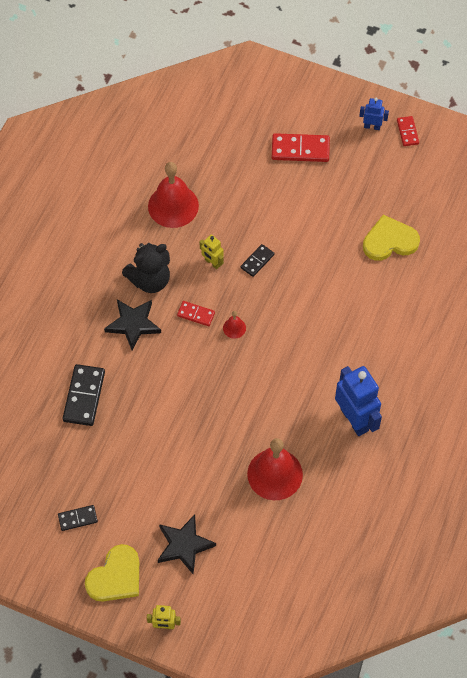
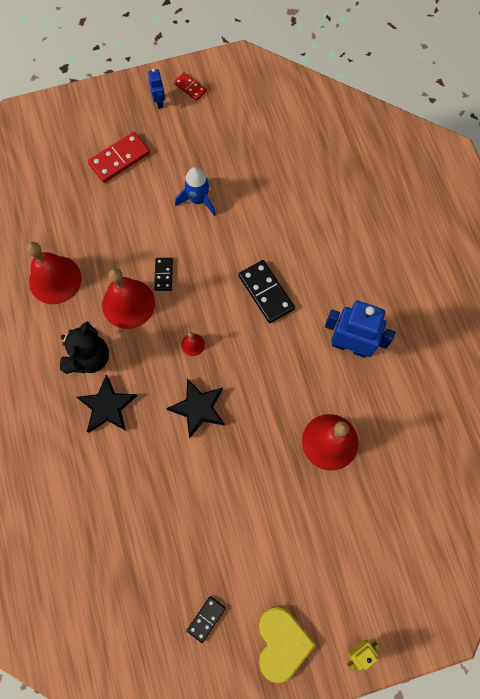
camera: 40 degrees left, 10 degrees up
black domino [63,364,105,426] -> black domino moved to [239,260,295,323]
black star [158,514,216,574] -> black star moved to [166,378,225,438]
red domino [177,301,215,326] -> none
yellow robot [199,235,224,269] -> red bell [102,268,155,329]
blue robot [359,98,389,130] -> blue robot turned 105 degrees clockwise [148,68,165,109]
yellow heart [363,215,420,261] -> none
none -> blue rocket [175,167,216,216]

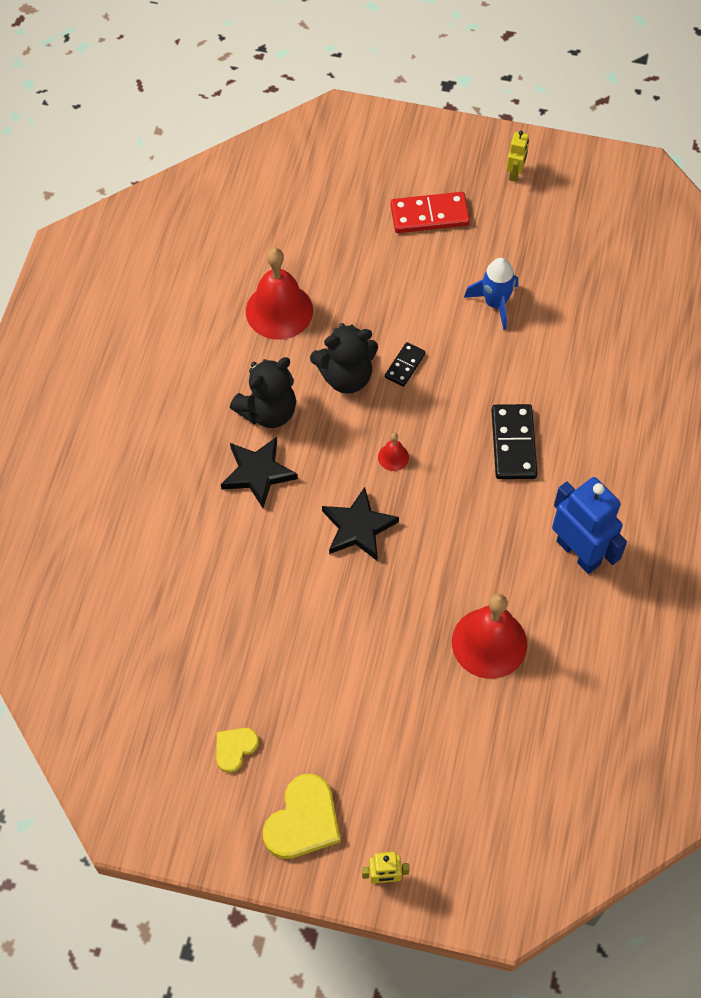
camera: 30 degrees right, 10 degrees down
red bell [102,268,155,329] -> black teddy bear [310,323,378,394]
blue robot [148,68,165,109] -> yellow robot [506,131,529,182]
red domino [174,72,207,101] -> none
black domino [187,596,226,643] -> yellow heart [216,728,259,773]

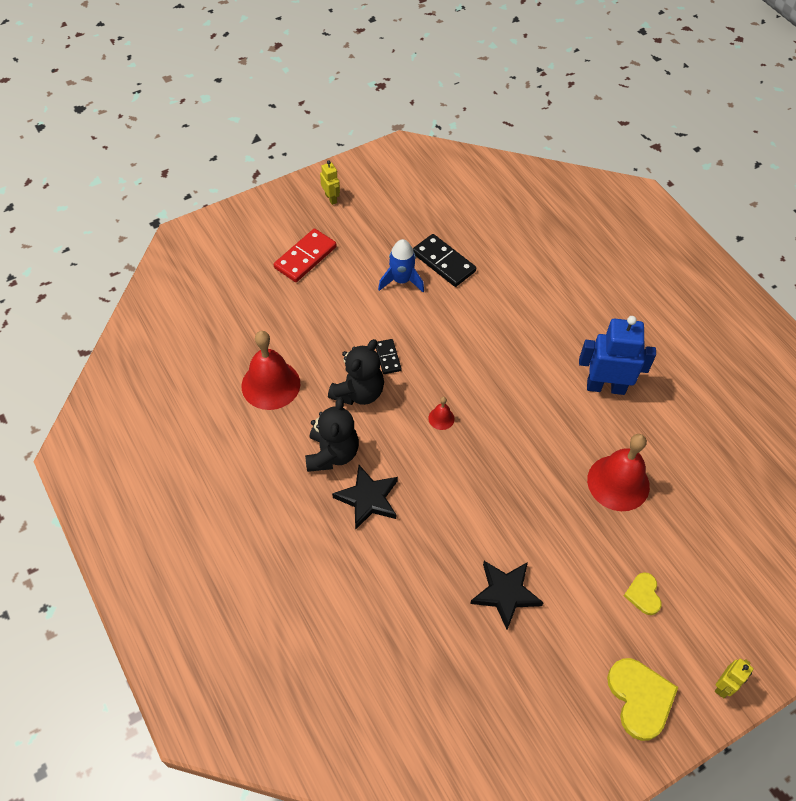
camera: 45 degrees left, 5 degrees down
yellow heart [216,728,259,773] -> yellow heart moved to [624,572,661,615]
black star [322,487,399,561] -> black star moved to [470,561,544,630]
black domino [491,404,537,479] -> black domino moved to [413,234,476,287]

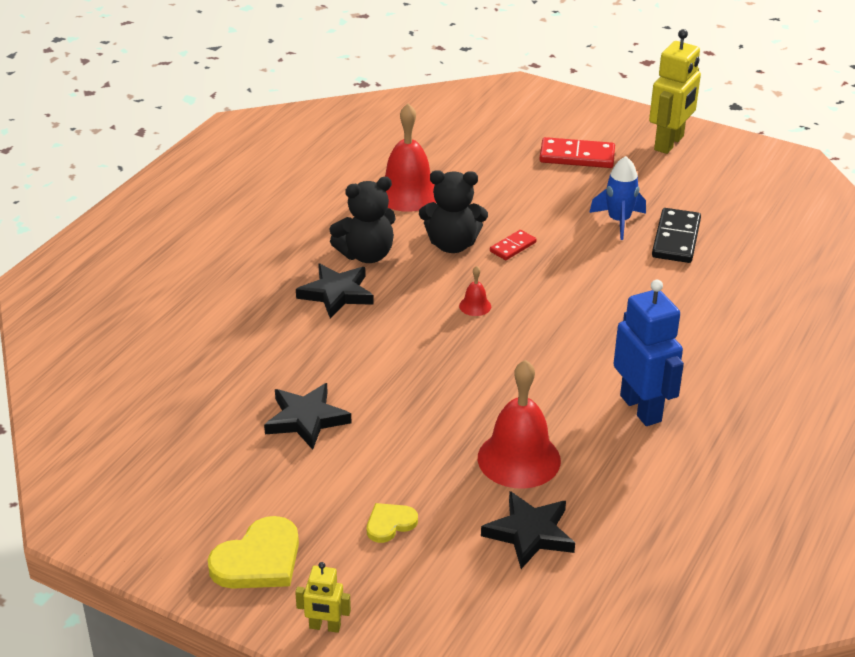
camera: 60 degrees right, 20 degrees down
yellow robot [320,160,340,205] -> yellow robot [649,29,701,154], size x2.02
black domino [376,339,402,374] -> red domino [490,230,536,260]
none -> black star [481,491,575,569]

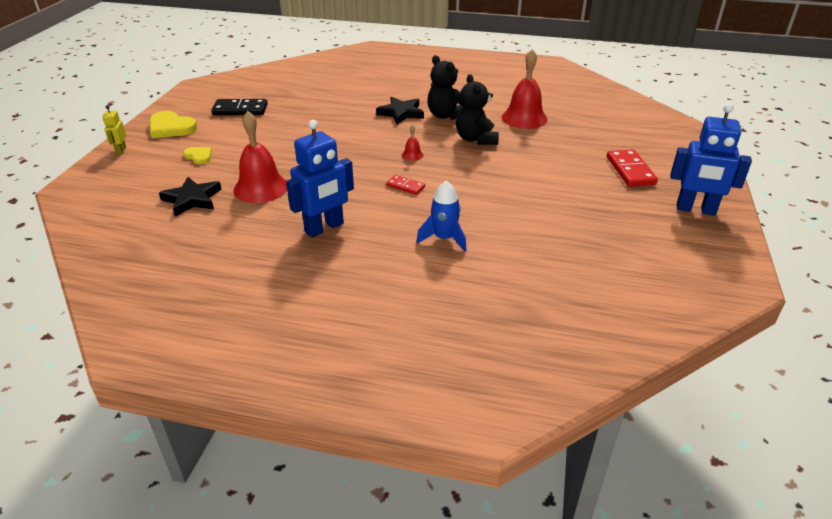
camera: 75 degrees right, 0 degrees up
black star [264,383,351,450] -> none
red domino [490,230,536,260] -> red domino moved to [386,175,425,195]
blue rocket [589,156,646,240] -> blue rocket moved to [416,181,467,252]
yellow robot [649,29,701,154] -> blue robot [670,104,752,215]
black domino [652,208,701,263] -> black domino moved to [211,99,268,115]

